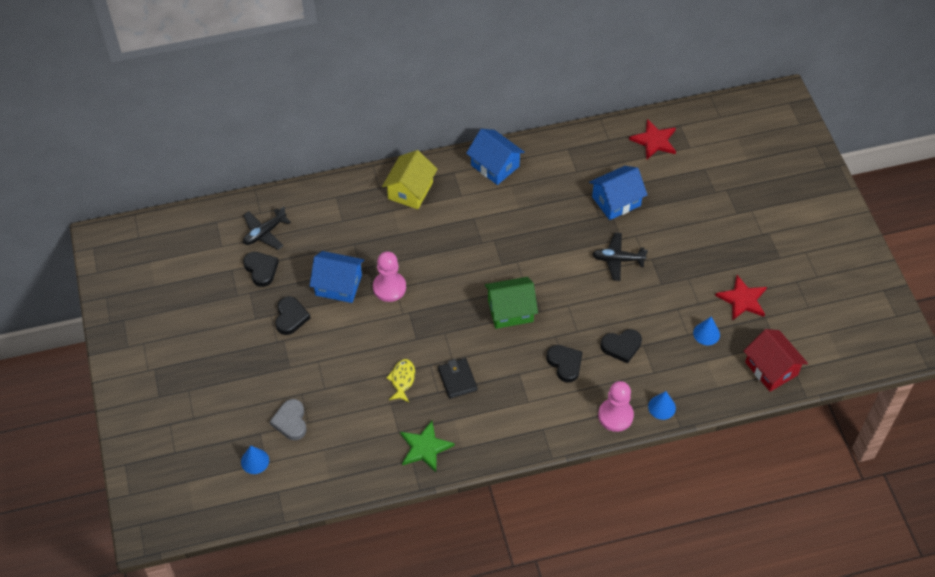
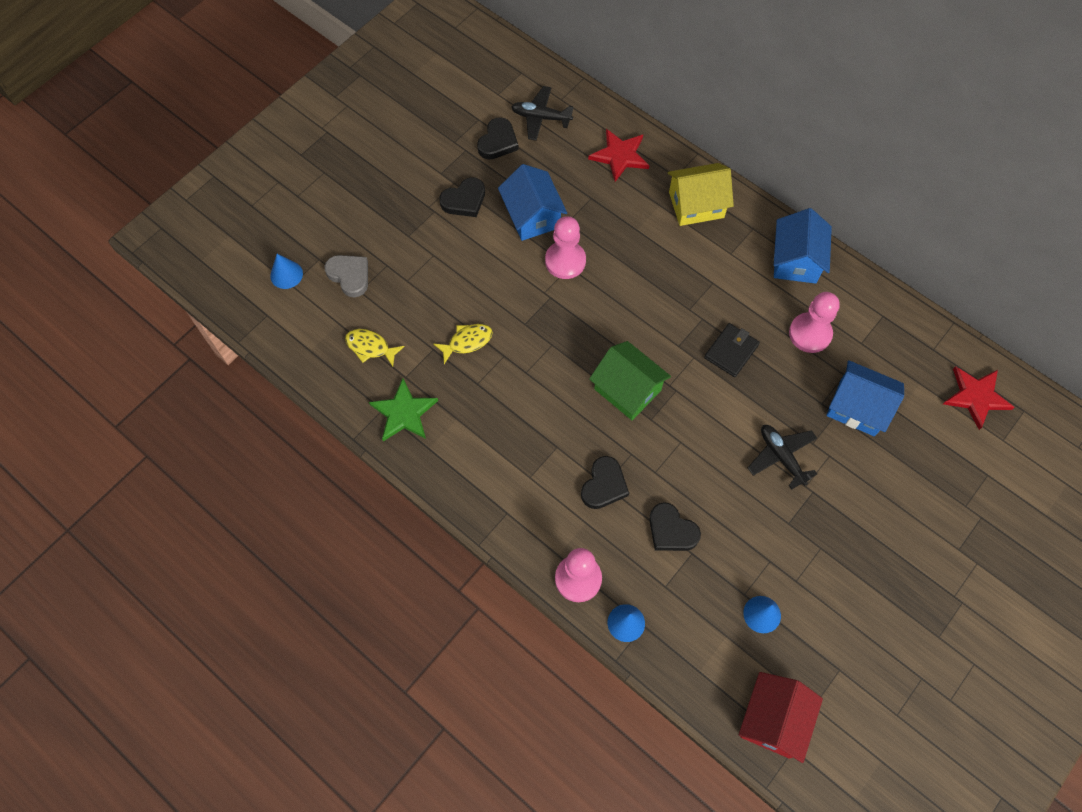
camera: 55 degrees right, 10 degrees up
grey heart [270,399,307,440] -> grey heart turned 90 degrees clockwise [324,255,368,297]
black wallet [438,358,477,399] -> black wallet moved to [704,323,760,377]
red star [715,275,767,321] -> red star moved to [588,129,650,182]
none -> yellow fish [345,329,404,367]
none -> pink pawn [789,292,840,353]

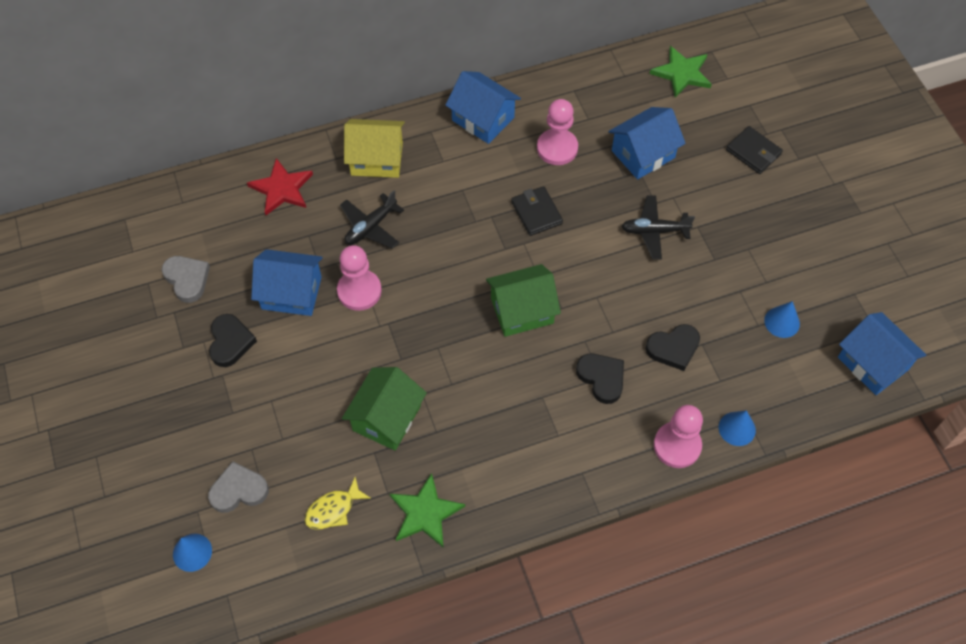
camera: 60 degrees left, 5 degrees down
yellow fish [434,324,493,364] -> green house [342,367,427,450]
black heart [477,117,519,160] -> grey heart [162,256,210,303]
black plane [512,86,574,141] -> black plane moved to [340,190,404,249]
yellow house [668,163,734,226] -> yellow house turned 75 degrees clockwise [344,119,405,178]
red house [739,672,823,763] -> blue house [838,312,926,395]
red star [943,366,1015,430] -> green star [650,46,712,98]
none -> black wallet [726,126,783,174]

